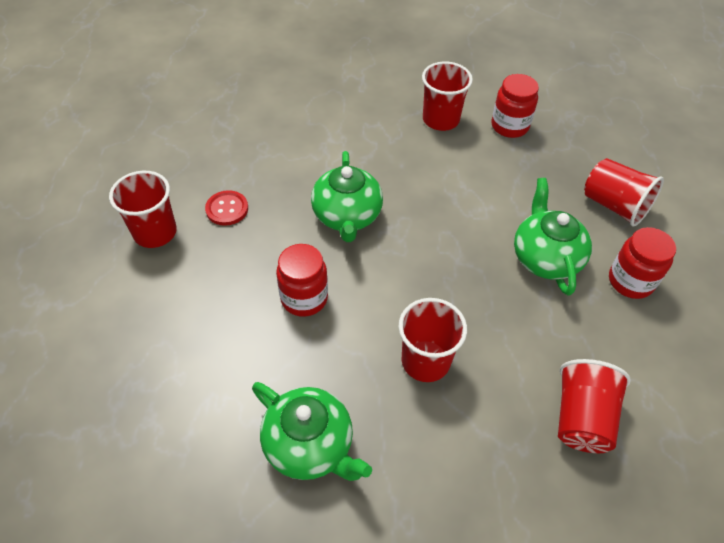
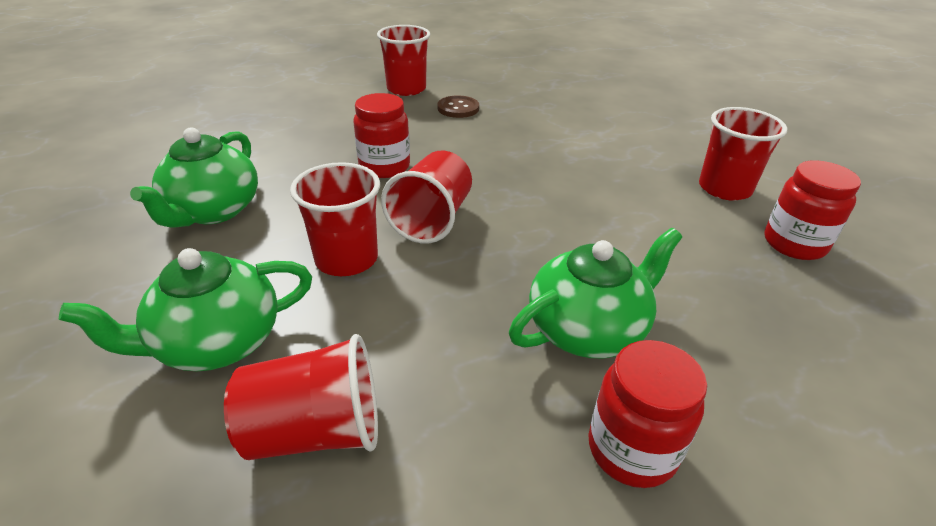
camera: 65 degrees right, 15 degrees down
red button [205,190,248,226] -> brown button [437,95,479,118]
green teapot [311,151,383,242] -> green teapot moved to [59,248,312,371]
red cup [584,158,664,226] -> red cup moved to [381,150,472,244]

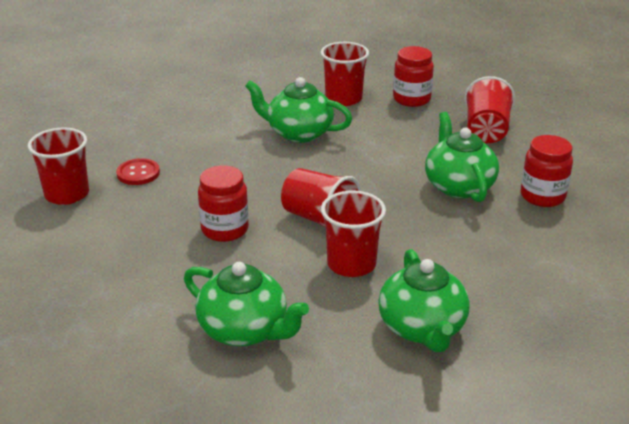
camera: 70 degrees left, 5 degrees down
red cup [224,334,378,460] -> red cup moved to [465,76,515,143]
brown button [437,95,479,118] -> red button [116,158,160,185]
none -> green teapot [245,77,352,143]

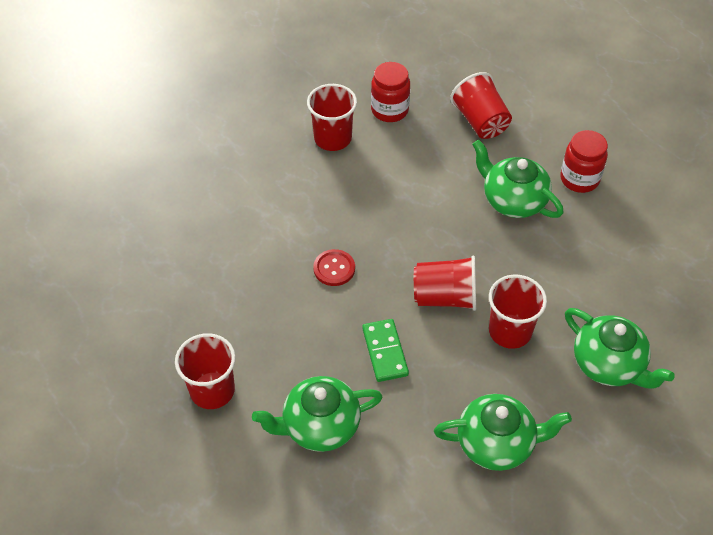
camera: 35 degrees left, 20 degrees up
red button [116,158,160,185] -> red button moved to [313,249,355,286]
red jar [198,165,249,242] -> green domino [362,319,409,382]
green teapot [245,77,352,143] -> green teapot moved to [252,376,382,452]

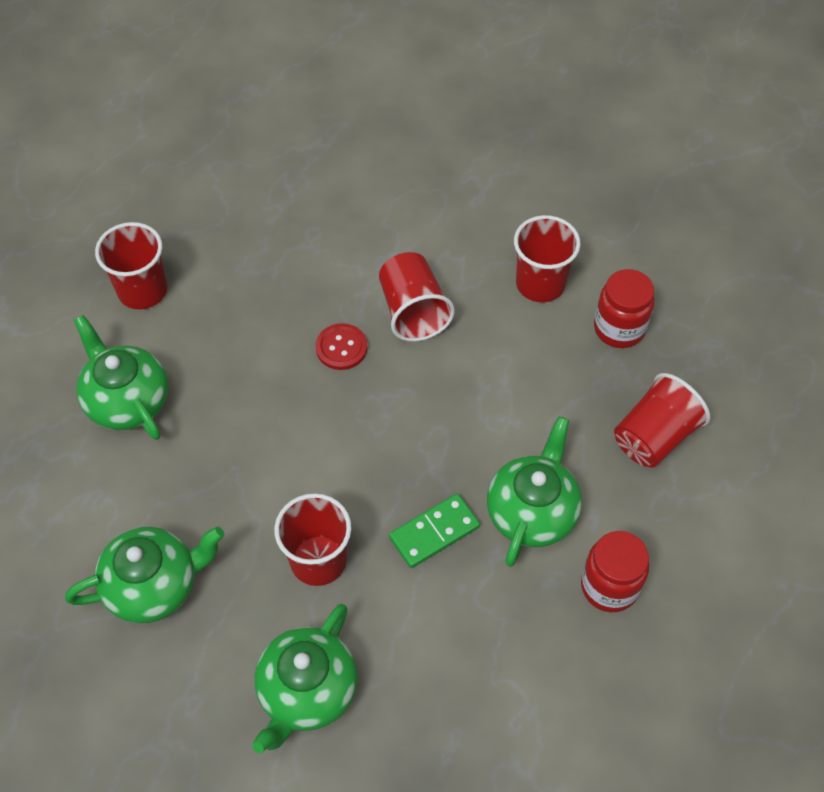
camera: 70 degrees right, 5 degrees up
green domino [362,319,409,382] -> green domino moved to [389,494,480,568]
red cup [414,255,476,311] -> red cup moved to [379,252,455,342]
green teapot [434,394,572,471] -> green teapot turned 90 degrees counterclockwise [65,527,224,623]

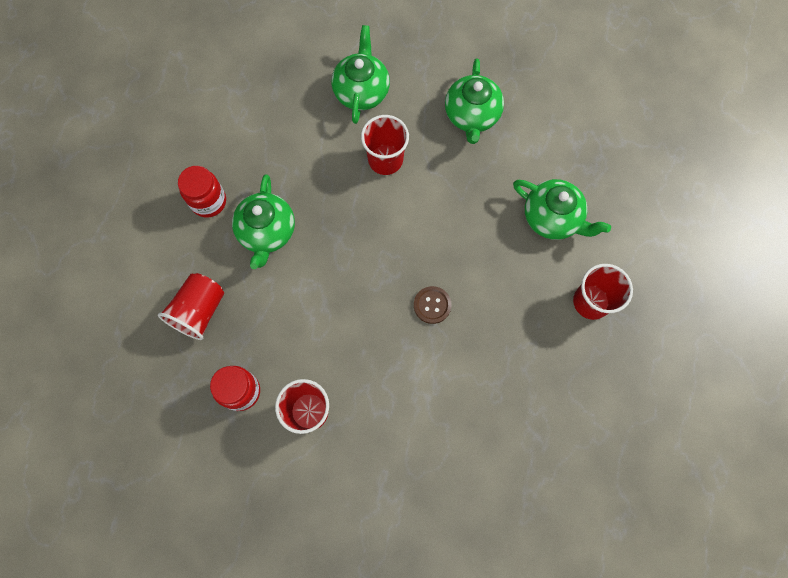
camera: 160 degrees right, 15 degrees up
green teapot [65,527,224,623] -> green teapot turned 45 degrees counterclockwise [445,58,504,144]
red button [316,323,367,370] -> brown button [414,286,451,324]
red cup [379,252,455,342] -> none
green domino [389,494,480,568] -> none

